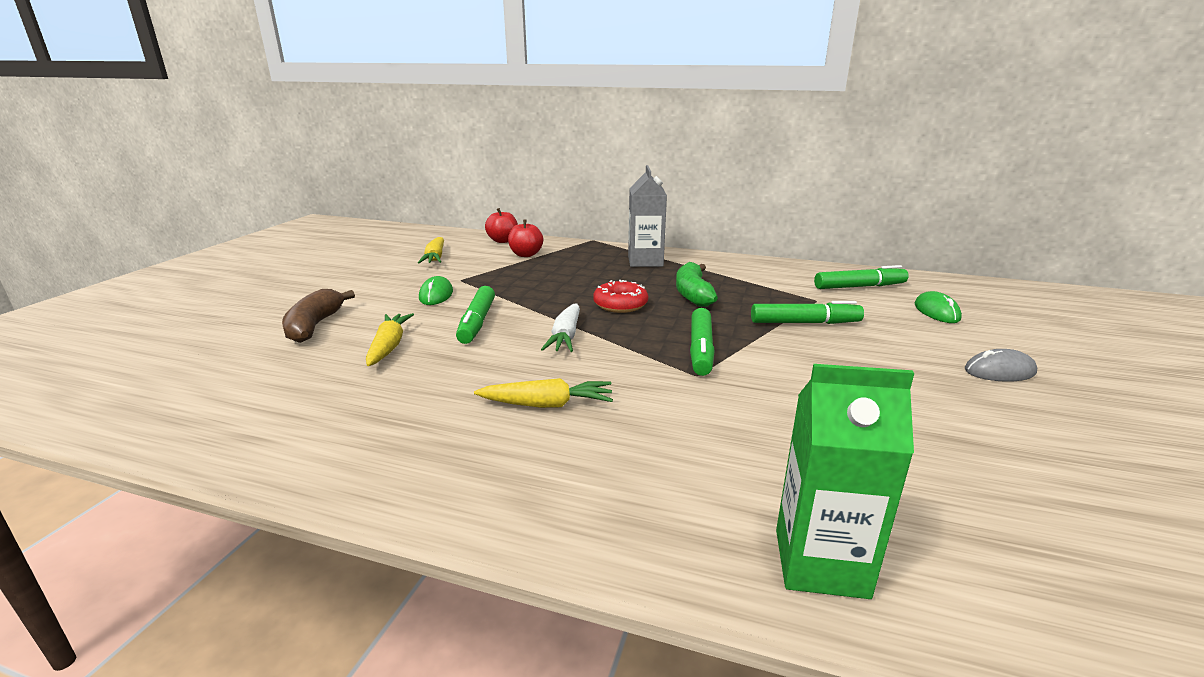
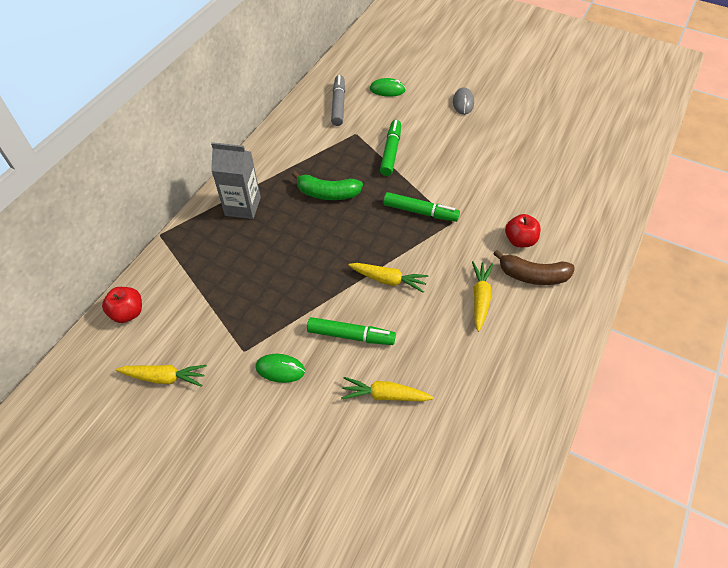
camera: 80 degrees left, 30 degrees up
brown banana [282,289,355,343] -> brown banana moved to [493,250,575,285]
red apple [508,219,543,257] -> red apple moved to [505,214,541,247]
white carrot [541,303,580,352] -> yellow carrot [348,263,428,293]
red donut [593,280,648,313] -> none
green carton [776,364,914,599] -> none
green marker [814,265,909,289] -> grey marker [331,75,345,126]

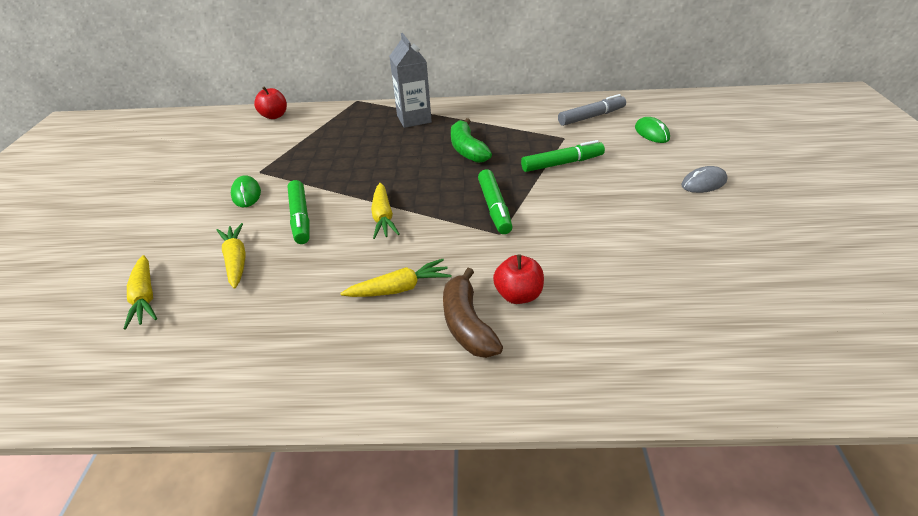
camera: 65 degrees right, 15 degrees down
yellow carrot [116,365,207,387] -> yellow carrot moved to [123,255,157,329]

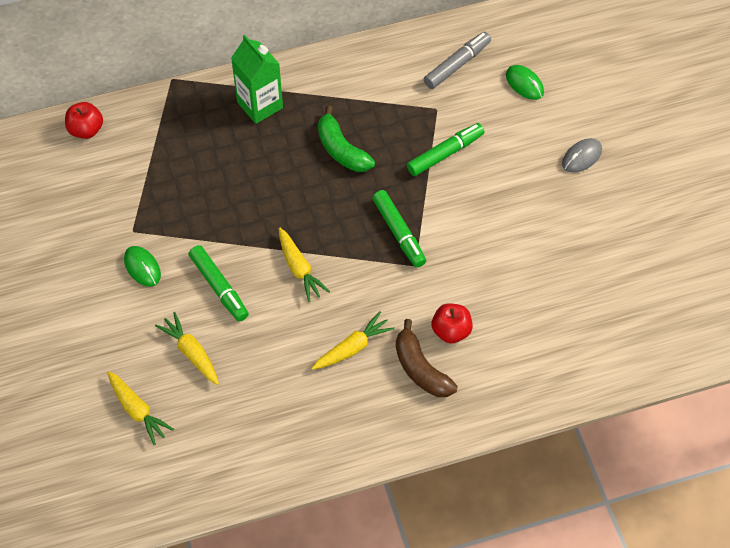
camera: 20 degrees left, 20 degrees up
grey carton [389,33,432,128] -> green carton [231,35,283,124]

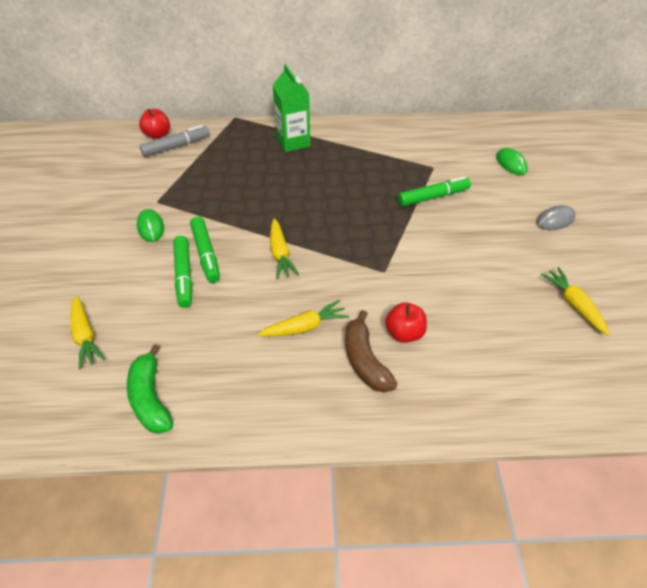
camera: 15 degrees right, 10 degrees down
yellow carrot [155,312,219,385] -> yellow carrot moved to [541,267,610,336]
green banana [318,106,375,172] -> green banana moved to [127,344,173,434]
green marker [372,190,426,268] -> green marker moved to [173,236,192,308]
grey marker [424,32,491,89] -> grey marker moved to [140,125,210,157]

